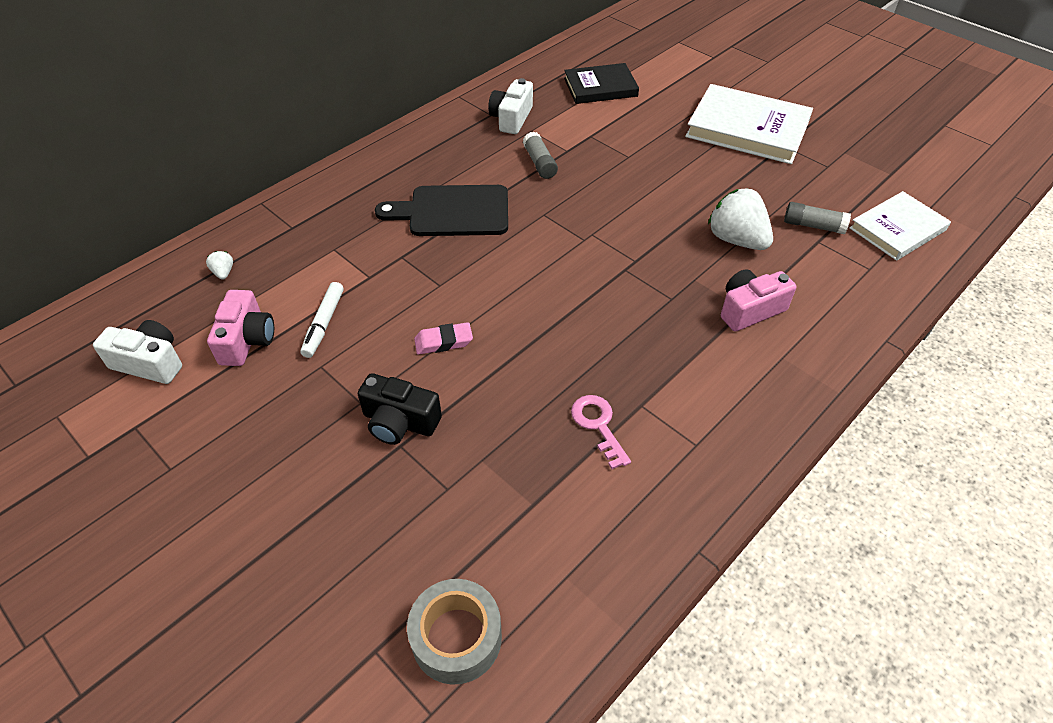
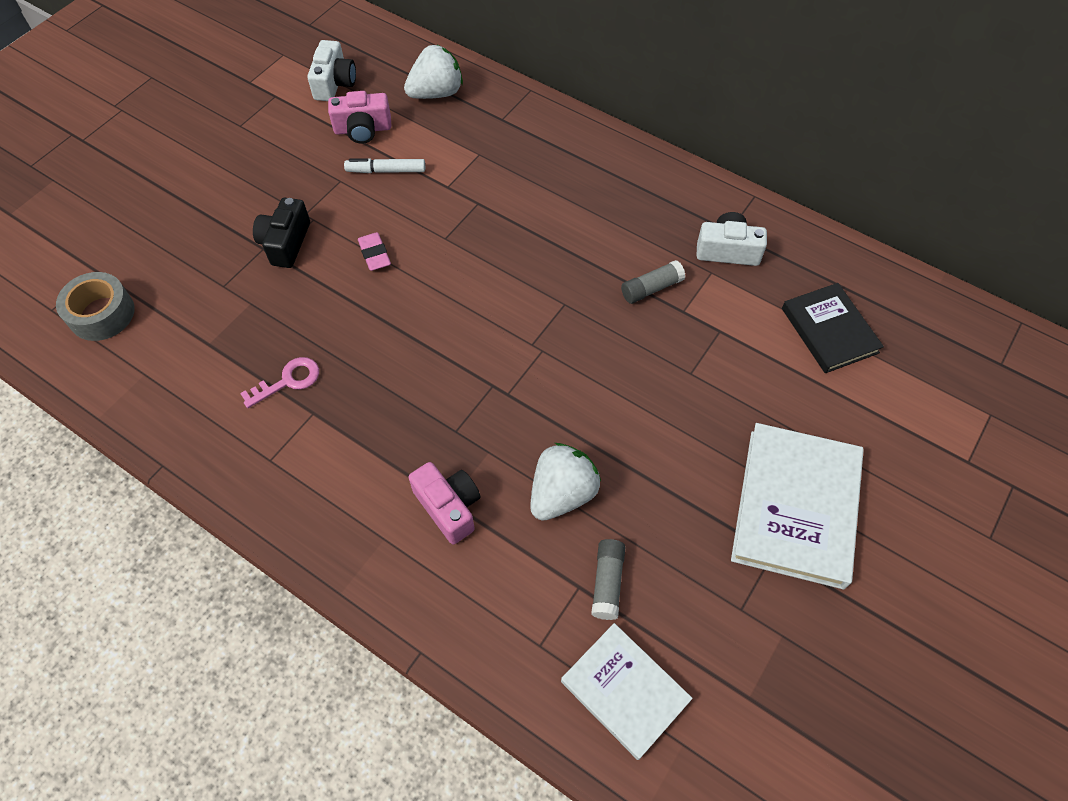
camera: 80 degrees right, 10 degrees up
white strawberry [206,251,233,280] -> white strawberry [404,45,463,99], size x2.33
black cutting board [375,185,508,236] -> none

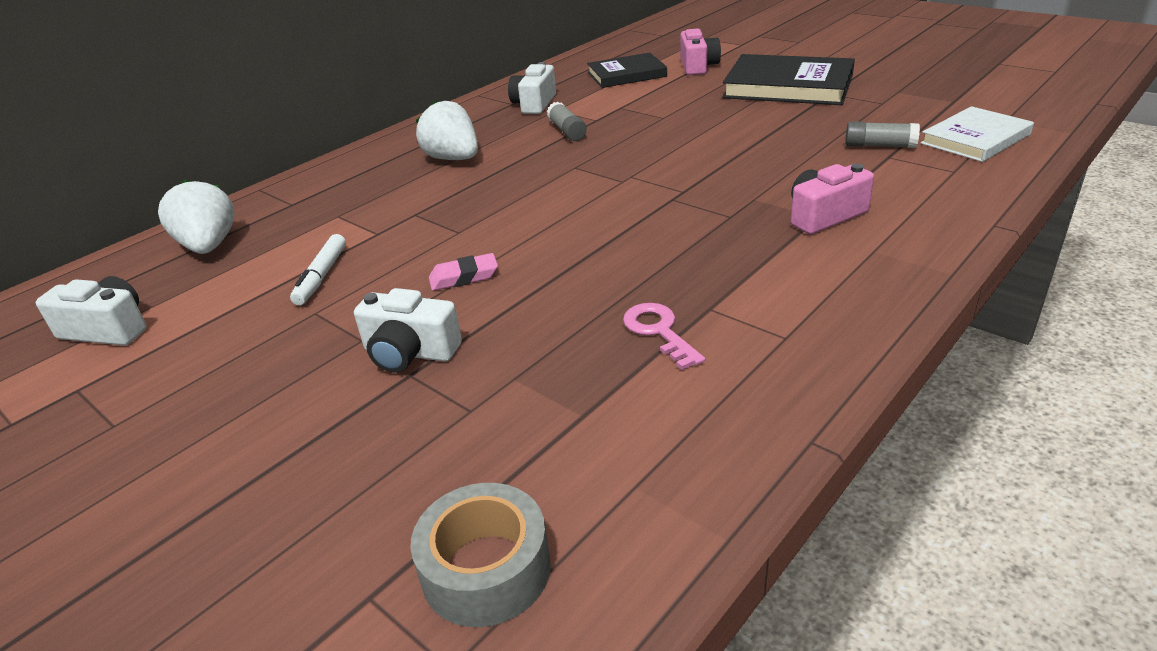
camera: 80 degrees left, 25 degrees down
black camera [253,198,310,268] -> white camera [354,288,462,373]
pink camera [328,91,391,144] -> pink camera moved to [680,29,721,75]
white strawberry [530,443,601,521] -> white strawberry moved to [416,100,478,160]
white book [731,423,864,589] -> black book [722,54,855,105]

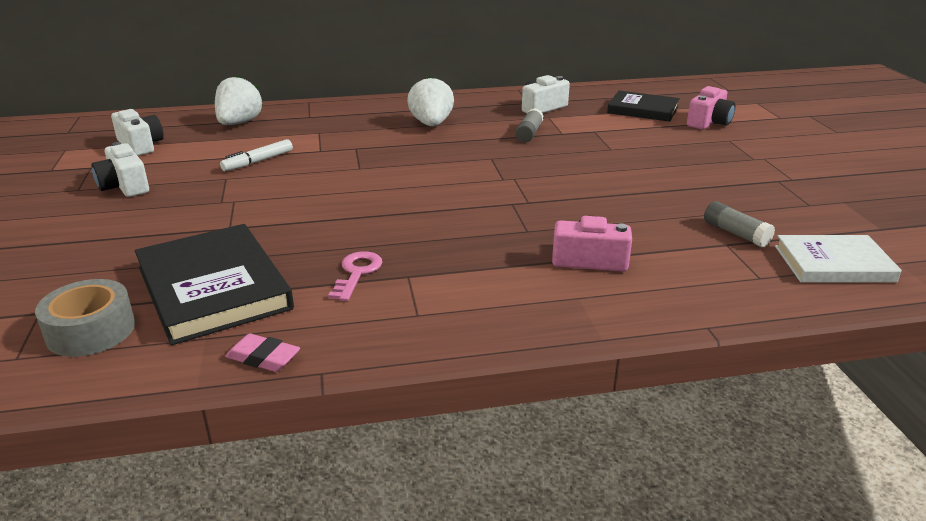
camera: 35 degrees right, 5 degrees down
white camera [354,288,462,373] -> white camera moved to [91,142,149,197]
pink eraser [429,253,498,291] -> pink eraser moved to [225,334,300,372]
black book [722,54,855,105] -> black book moved to [135,224,294,345]

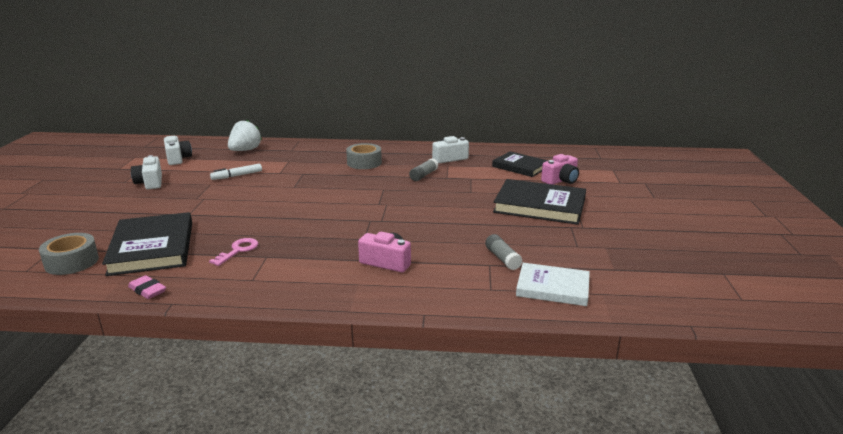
camera: 15 degrees right, 5 degrees down
white strawberry [407,76,454,126] -> grey tape [346,143,382,169]
none -> black book [493,179,586,225]

